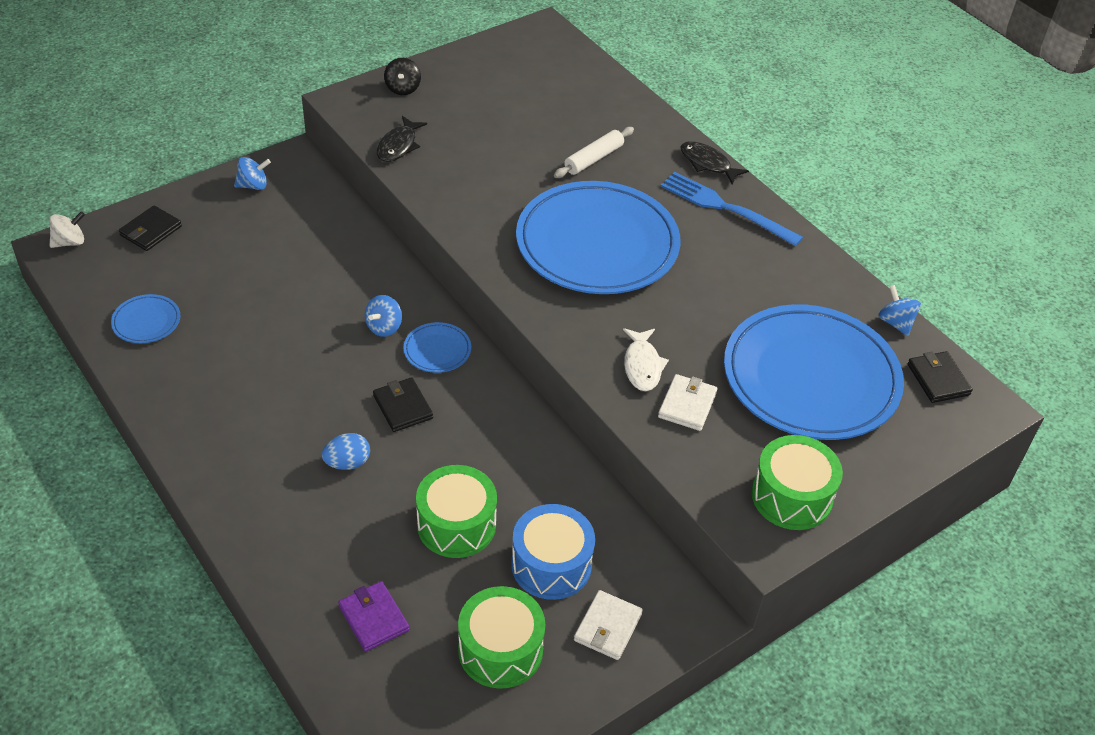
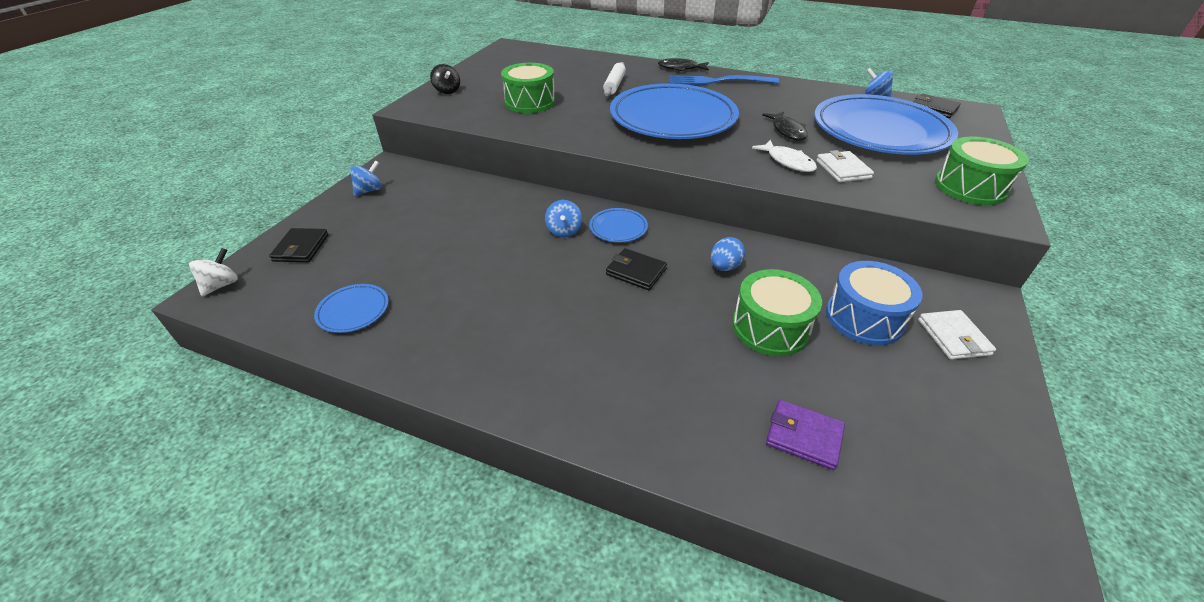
camera: 30 degrees left, 5 degrees down
blue egg [322,433,370,470] -> blue egg moved to [711,237,745,271]
black fish [377,116,427,162] -> black fish moved to [762,112,808,141]
green drum [458,586,545,689] -> green drum moved to [501,63,555,113]

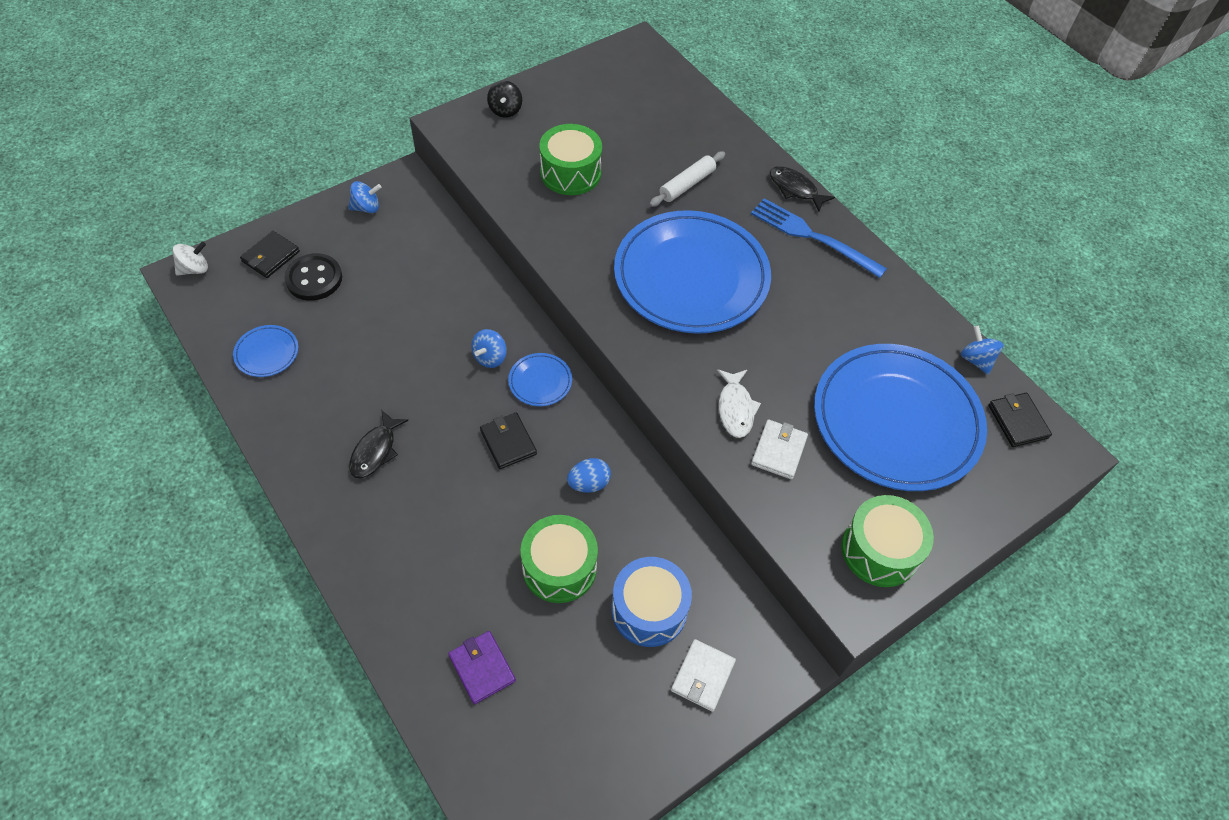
camera: 30 degrees right, 15 degrees up
black fish [762,112,808,141] -> black fish moved to [349,410,408,479]
none -> black button [284,253,342,301]

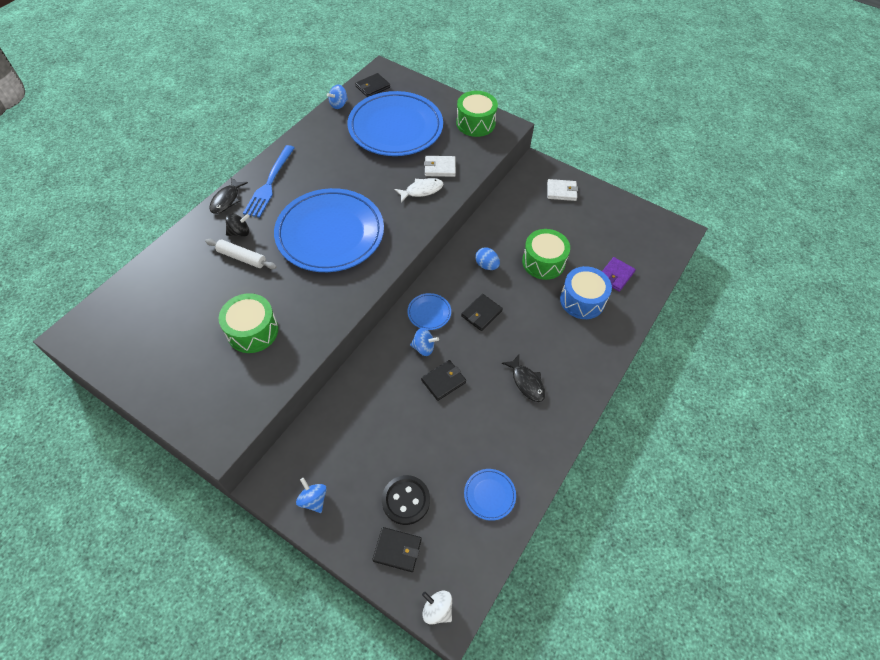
camera: 110 degrees left, 0 degrees up
black fish [349,410,408,479] -> black fish turned 60 degrees clockwise [502,355,545,402]
black spinning top [487,81,522,118] -> black spinning top moved to [226,213,250,237]
blue drum [611,557,692,647] -> blue drum moved to [560,266,612,319]
none -> black wallet [421,360,466,401]

